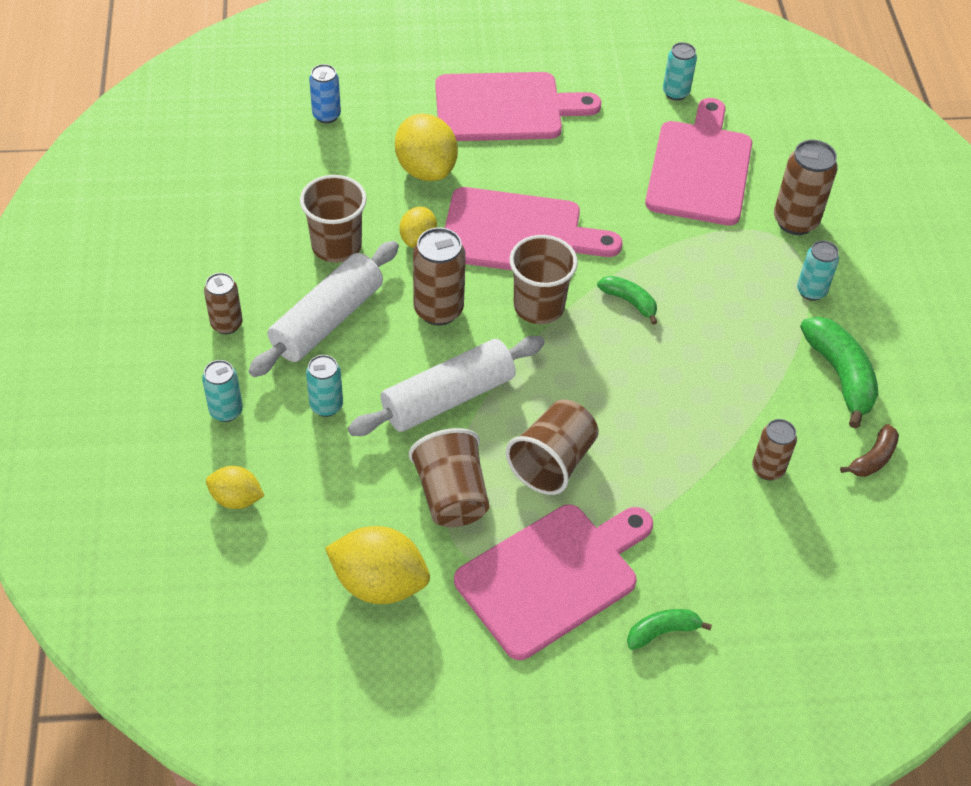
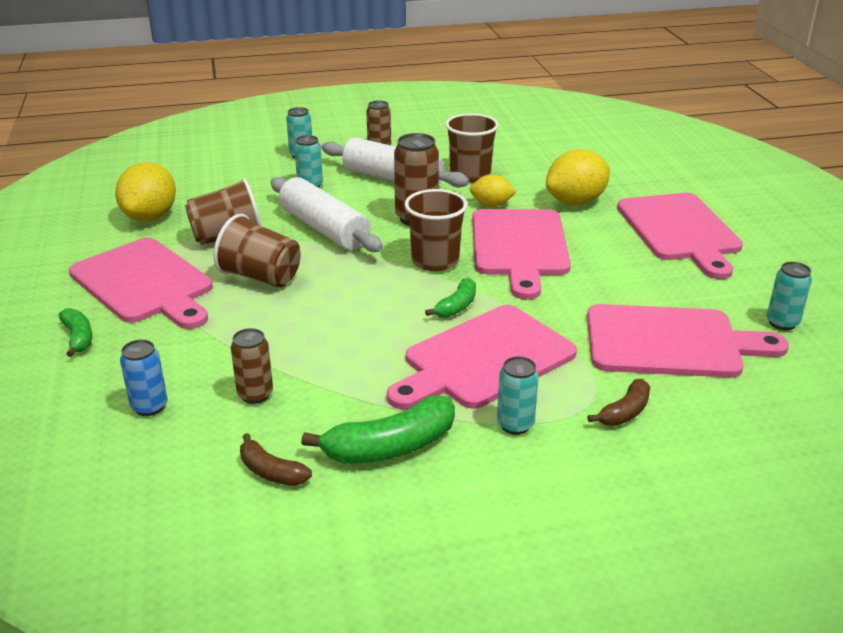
camera: 85 degrees right, 20 degrees down
yellow lemon [206,466,264,509] -> none
blue can [309,64,341,123] -> blue can moved to [120,340,167,416]
brown can [774,140,838,235] -> brown banana [587,379,650,426]
none -> pink cutting board [387,305,577,410]

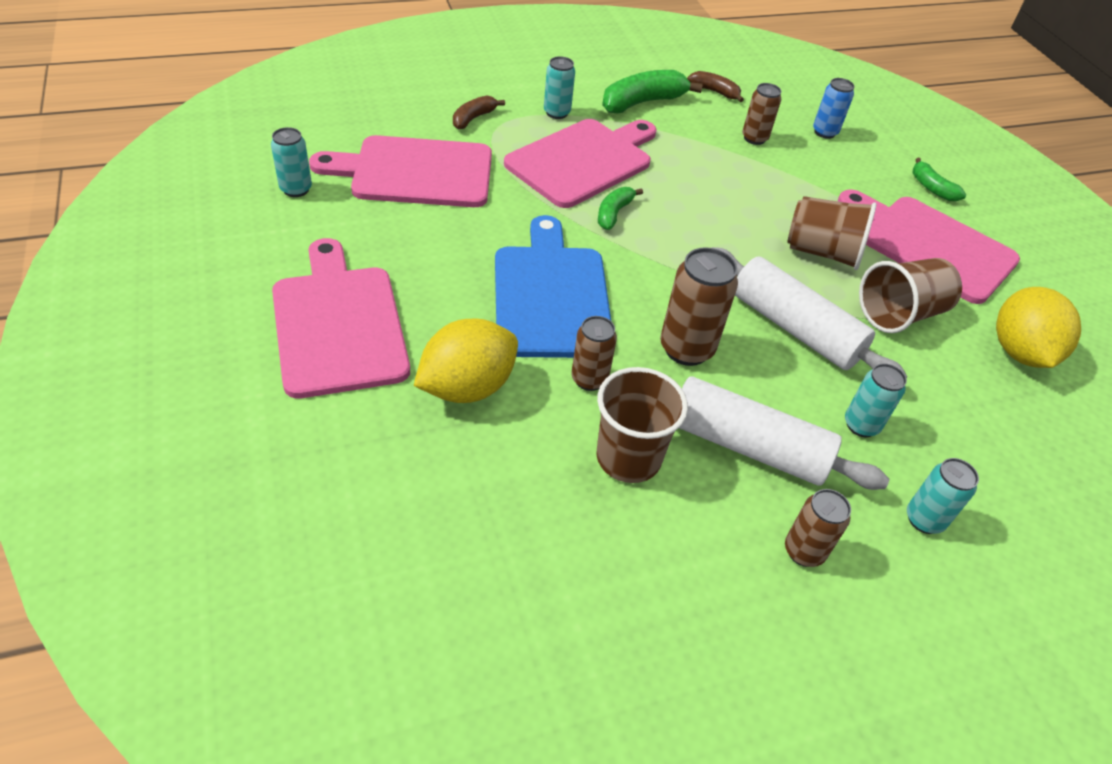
camera: 170 degrees right, 15 degrees up
brown cup [404,189,468,272] -> none
yellow lemon [470,174,516,207] -> brown can [571,316,617,391]
pink cutting board [472,209,571,300] -> blue cutting board [495,215,611,358]

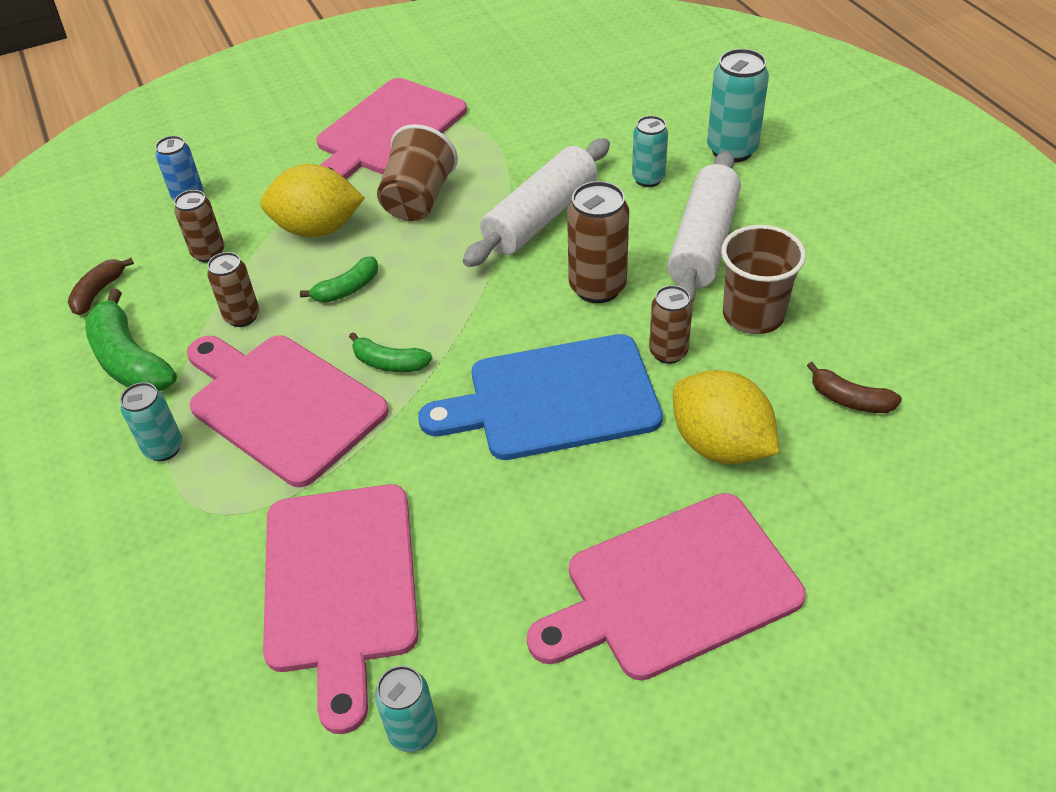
camera: 90 degrees left, 0 degrees up
brown banana [453,95,505,129] -> brown banana moved to [807,362,902,413]
brown can [785,489,851,567] -> brown can moved to [207,252,259,327]
brown cup [859,258,962,333] -> none
turquoise can [907,458,979,534] -> turquoise can [707,49,769,163], size x1.58
green banana [913,158,966,201] -> green banana moved to [300,256,378,303]
yellow lemon [996,287,1081,368] -> yellow lemon moved to [260,164,365,237]

